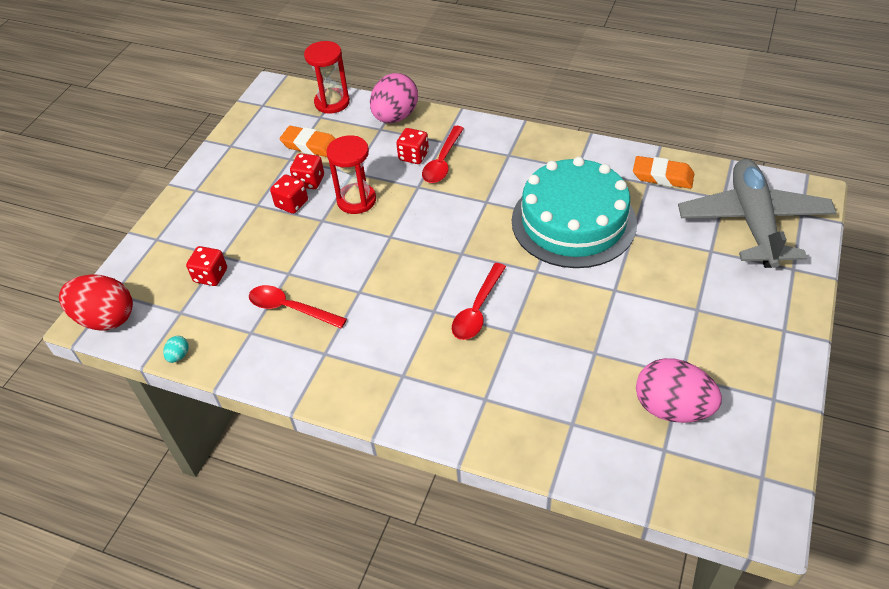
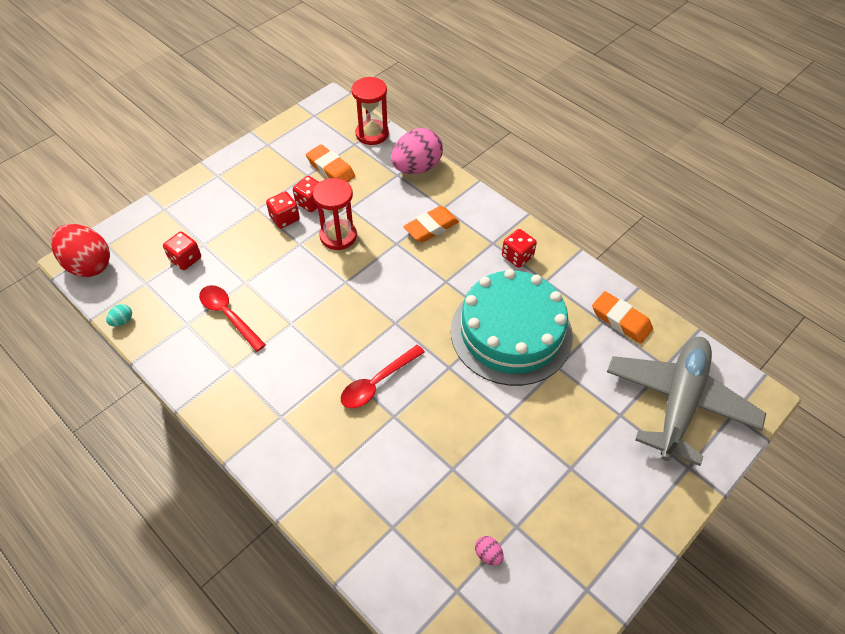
camera: 20 degrees right, 5 degrees up
red dice [396,128,429,164] -> red dice moved to [502,229,537,268]
red spoon [422,126,464,183] -> orange eraser [403,206,459,243]
pink egg [636,358,722,423] -> pink egg [475,536,504,565], size x0.40

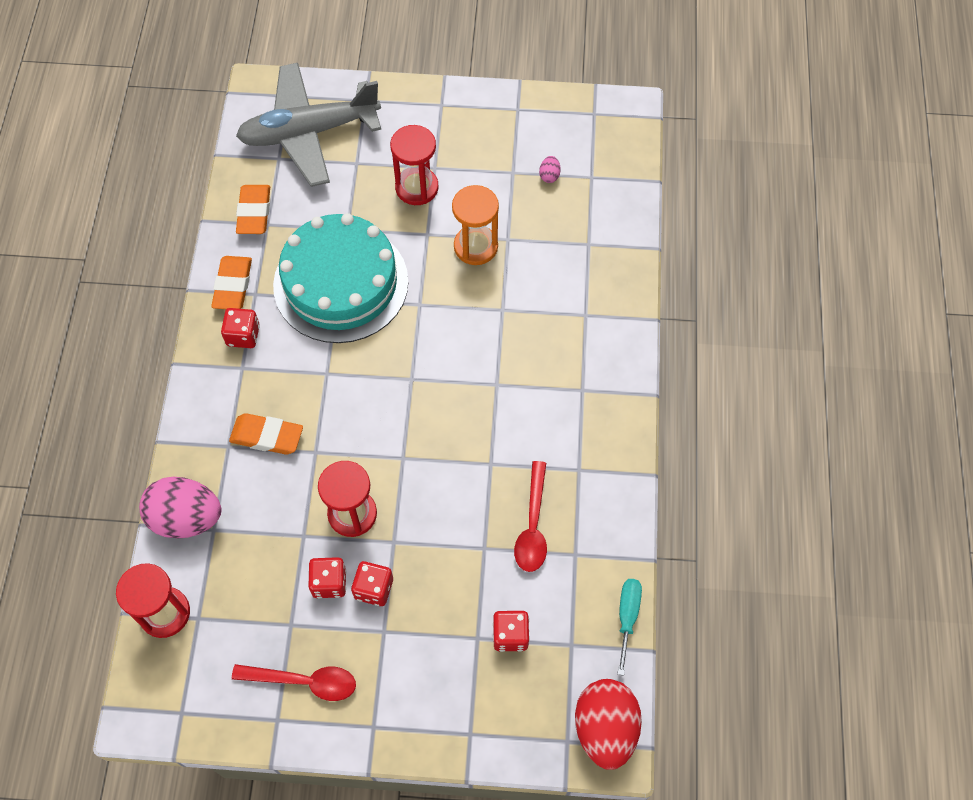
camera: 130 degrees left, 10 degrees up
turquoise egg [106,304,132,327] -> turquoise screwdriver [617,579,642,676]
orange eraser [306,144,355,182] -> orange eraser moved to [211,256,252,309]
red spoon [341,345,425,409] -> red spoon moved to [232,664,356,701]
none -> red hourglass [390,125,438,205]
none -> orange hourglass [452,185,499,265]

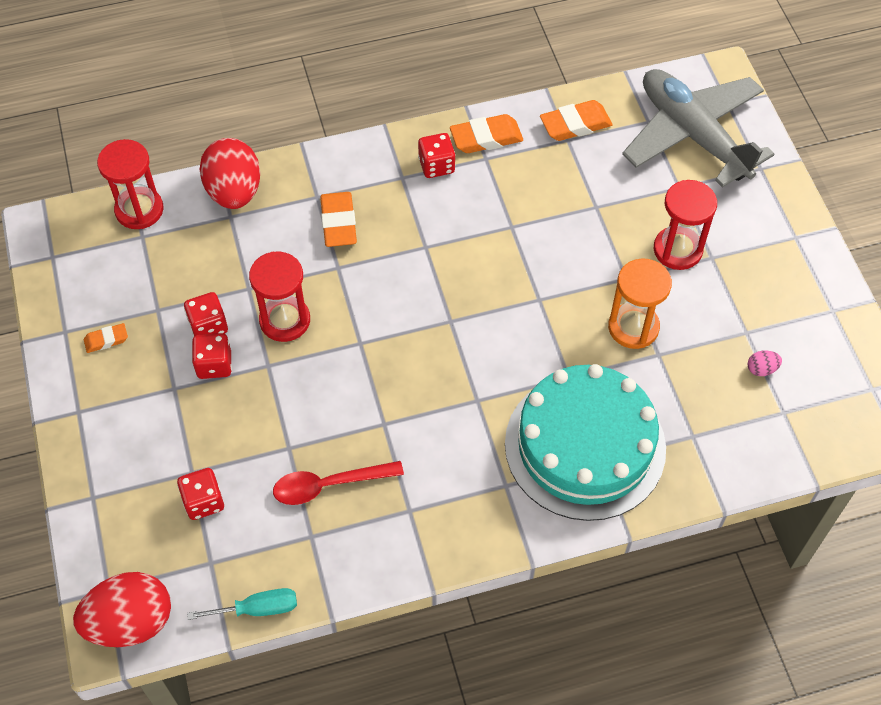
camera: 70 degrees right, 5 degrees down
pink egg [139,477,221,539] -> red egg [199,138,260,209]
red spoon [232,664,356,701] -> orange eraser [84,323,128,353]
turquoise cake [273,213,408,343] -> turquoise cake moved to [505,364,666,521]

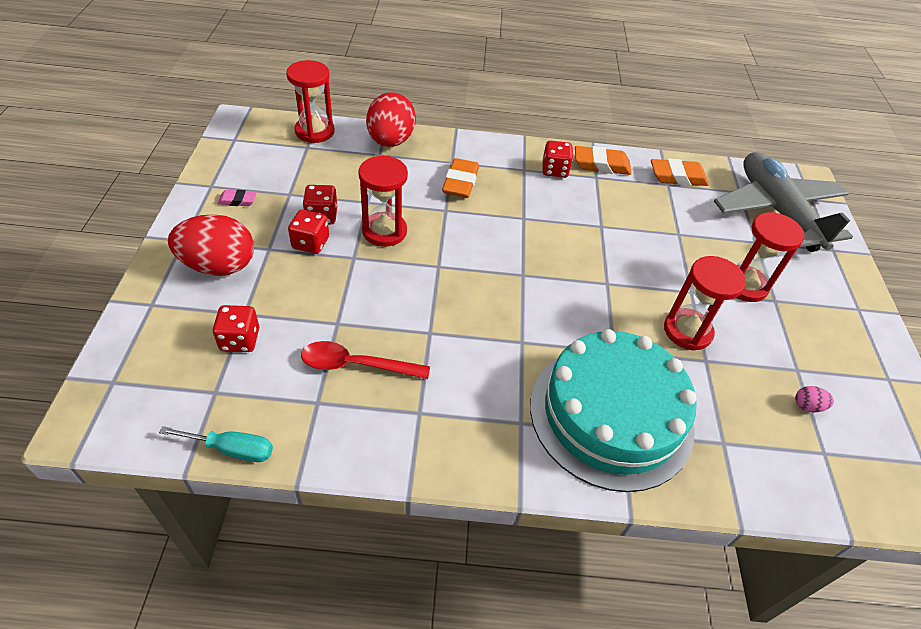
camera: 15 degrees right, 10 degrees down
red egg [73,572,171,647] -> red egg moved to [168,214,254,276]
orange eraser [84,323,128,353] -> pink eraser [218,190,257,206]
orange hourglass [608,258,672,349] -> red hourglass [664,256,746,350]

